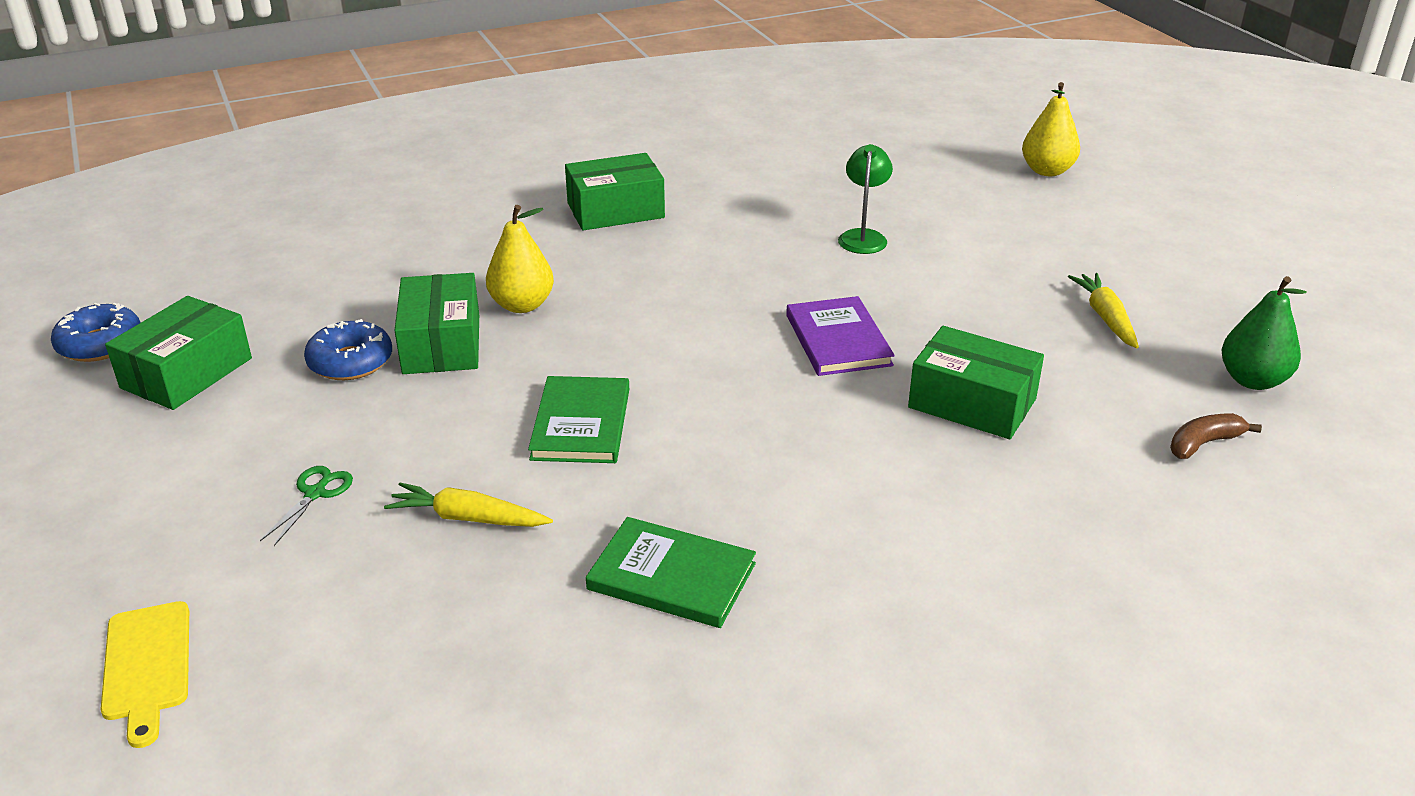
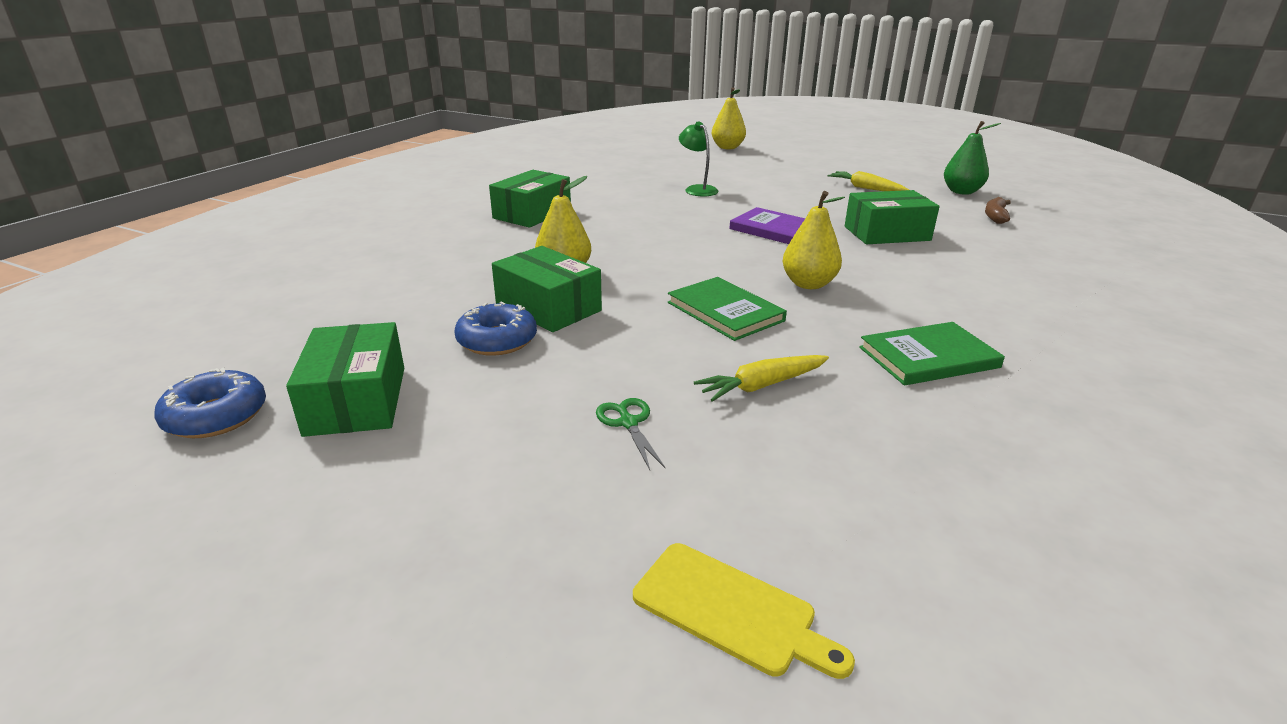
camera: 40 degrees left, 5 degrees down
none -> yellow pear [782,191,845,289]

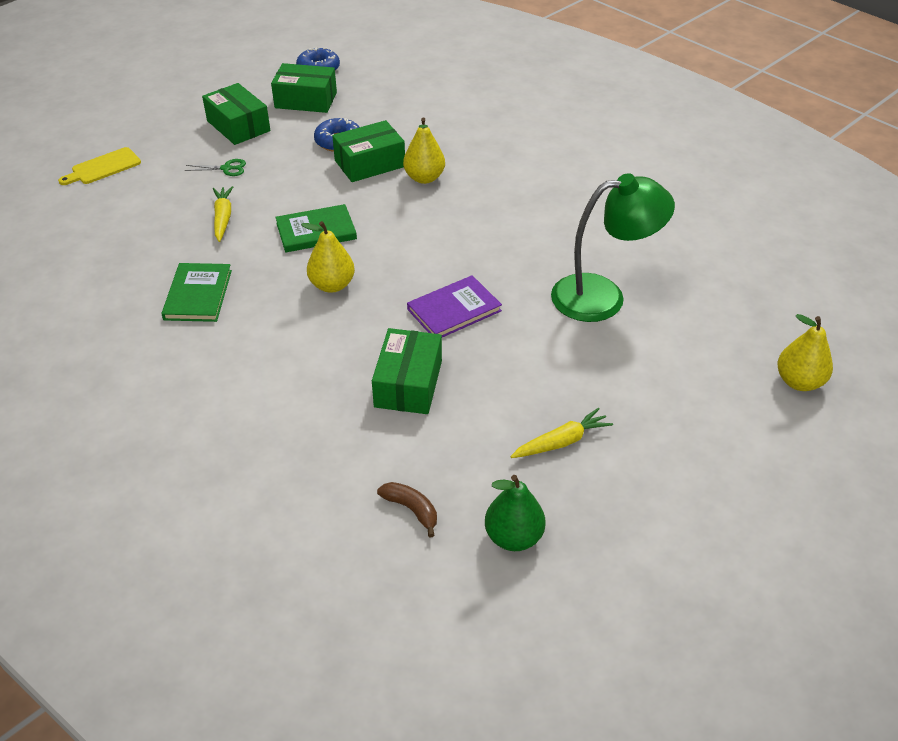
camera: 110 degrees right, 15 degrees up
green box [489,170,571,228] -> green box moved to [202,83,270,145]
green lamp [679,122,718,197] -> green lamp [551,173,675,322], size x1.89

